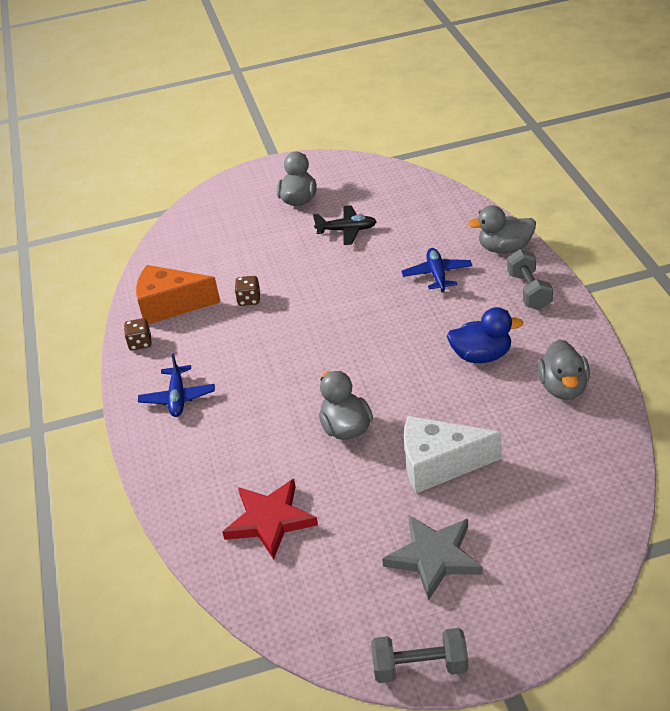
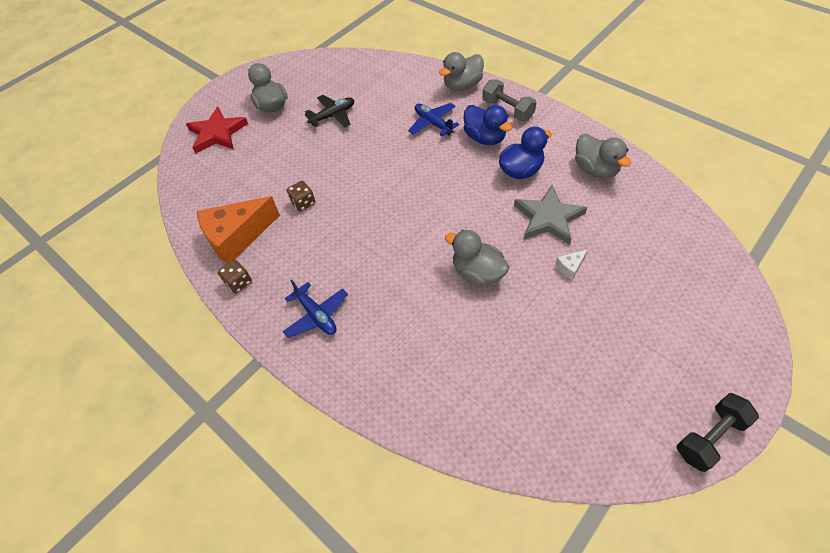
camera: 35 degrees left, 15 degrees up
red star [222,479,318,560] -> red star moved to [186,107,248,153]
grey dumbbell [371,628,469,683] -> black dumbbell [677,393,759,472]
grey star [382,515,483,601] -> grey star moved to [514,185,587,245]
white cheese [404,416,501,494] -> white cheese [555,249,588,280], size x0.41
none -> blue duck [464,105,512,145]

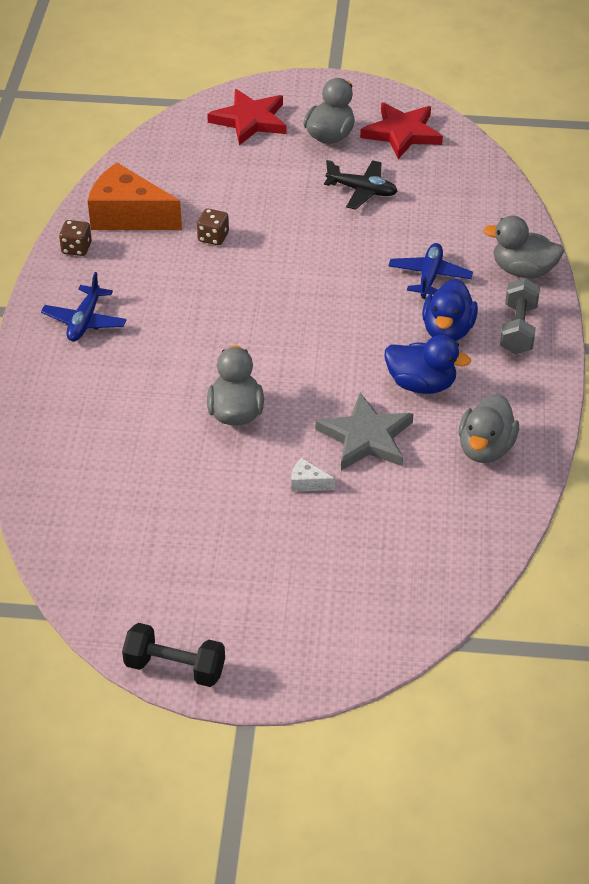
camera: 50 degrees right, 10 degrees down
none -> red star [360,102,443,159]

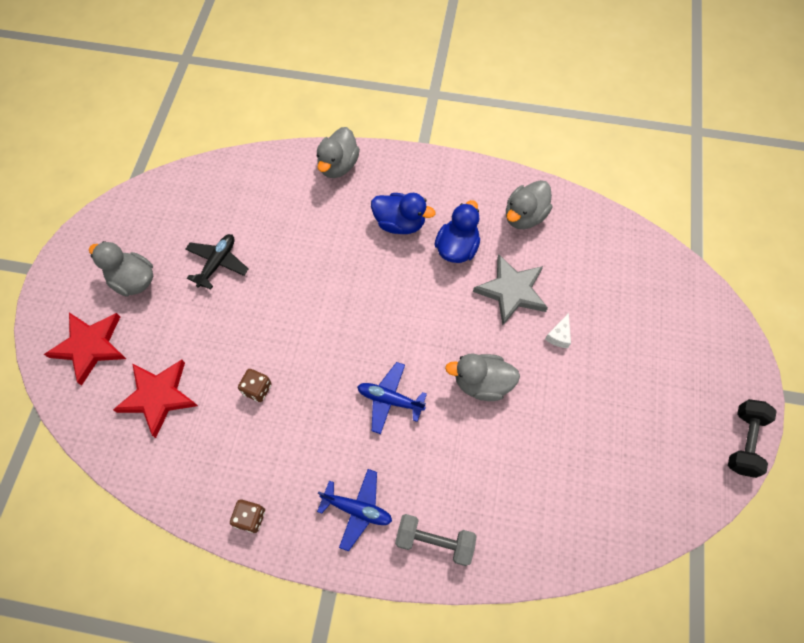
camera: 85 degrees left, 20 degrees up
orange cheese [88,163,182,230] -> none
red star [360,102,443,159] -> red star moved to [113,360,198,438]
blue plane [388,243,473,299] -> blue plane moved to [357,362,427,434]
grey duck [458,394,519,463] -> grey duck turned 105 degrees clockwise [506,180,553,229]
grey dumbbell [500,278,540,354] -> grey dumbbell moved to [395,514,477,566]

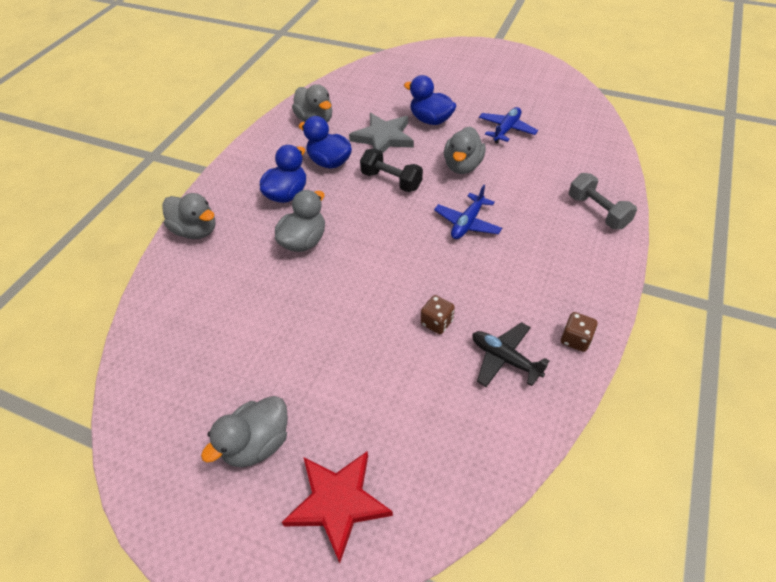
camera: 75 degrees left, 15 degrees down
red star [113,360,198,438] -> none
black plane [185,234,248,290] -> black plane moved to [472,322,549,387]
blue plane [317,469,392,551] -> blue plane moved to [479,107,538,143]
grey dumbbell [395,514,477,566] -> grey dumbbell turned 60 degrees counterclockwise [569,173,637,229]
white cheese [545,313,571,348] -> blue duck [404,75,456,125]
black dumbbell [728,399,777,478] -> black dumbbell moved to [360,149,423,192]
none -> grey duck [275,190,325,252]

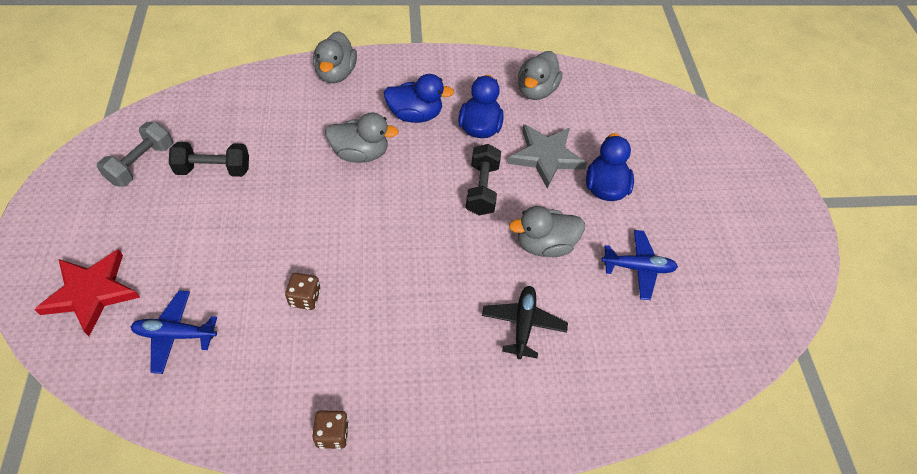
camera: 55 degrees right, 5 degrees up
grey duck [201,396,288,467] -> none
blue plane [434,185,502,239] -> blue plane moved to [130,290,217,374]
black plane [472,322,549,387] -> black plane moved to [482,286,568,359]
grey dumbbell [569,173,637,229] -> grey dumbbell moved to [97,122,173,187]
none -> black dumbbell [169,142,249,177]

